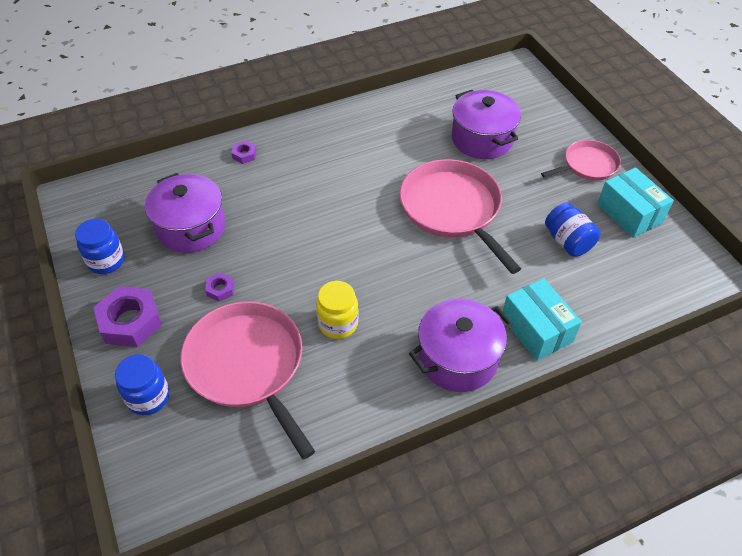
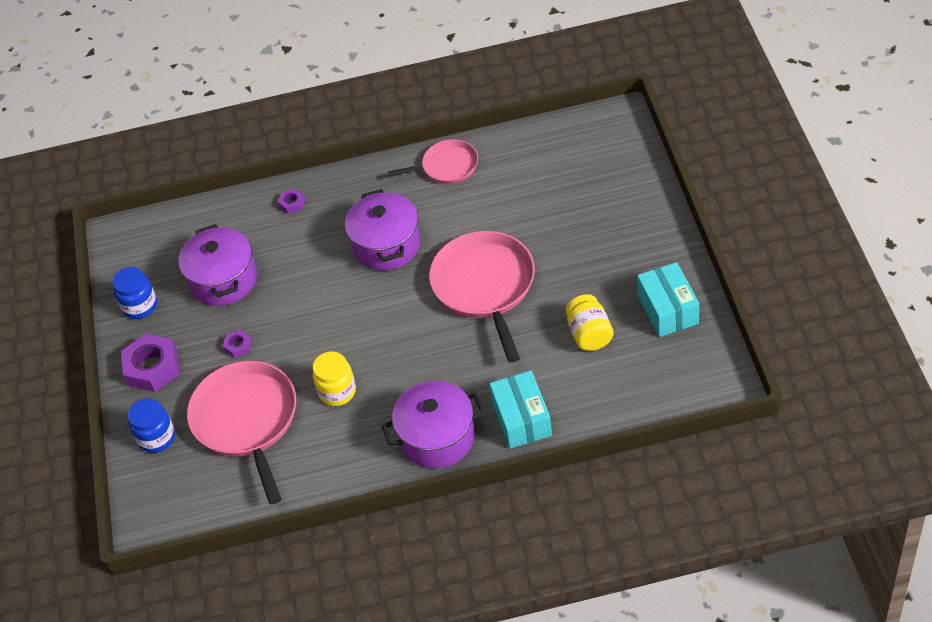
camera: 20 degrees right, 0 degrees up
purple pot [452,90,521,159] -> purple pot moved to [345,189,420,271]
pink pan [541,140,621,180] -> pink pan moved to [388,139,478,184]
blue jar [545,203,600,257] -> yellow jar [566,294,614,351]

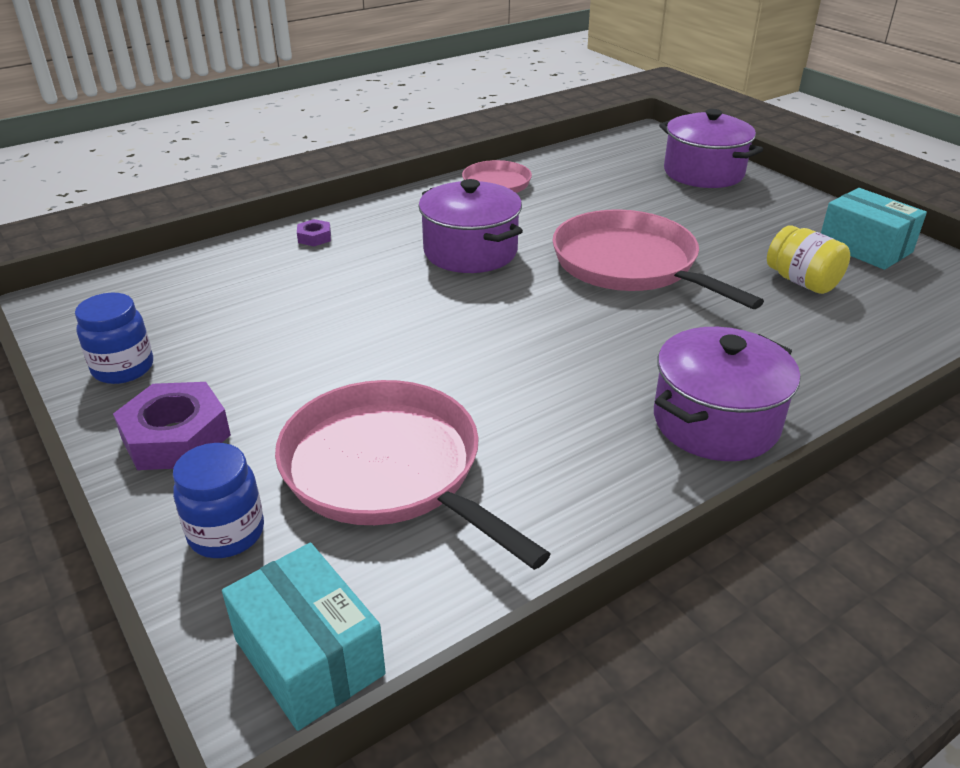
camera: 30 degrees left, 15 degrees down
purple pot [178,224,257,306] -> purple pot moved to [659,109,763,188]
purple nut [223,330,252,358] -> none
yellow jar [313,351,356,406] -> none
turquoise box [489,370,552,449] -> turquoise box moved to [222,543,386,731]

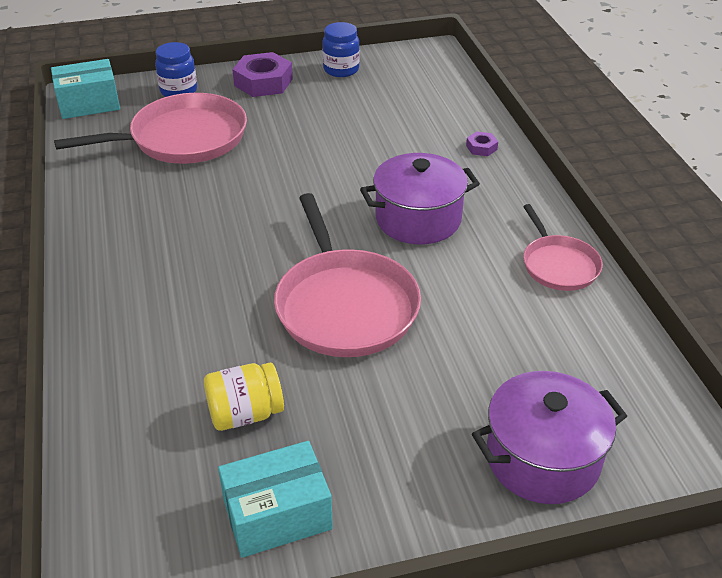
camera: 110 degrees right, 5 degrees up
pink pan [552,209,764,309] -> pink pan turned 90 degrees clockwise [274,193,421,357]
purple pot [654,327,800,461] -> none

